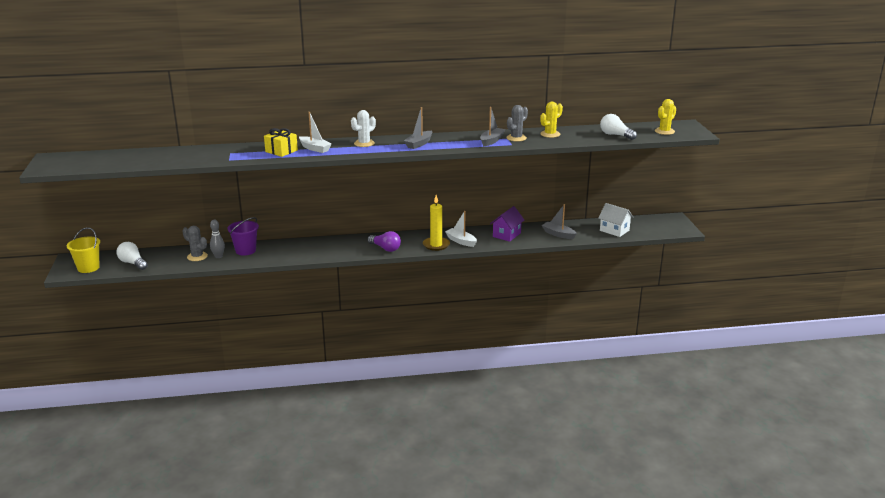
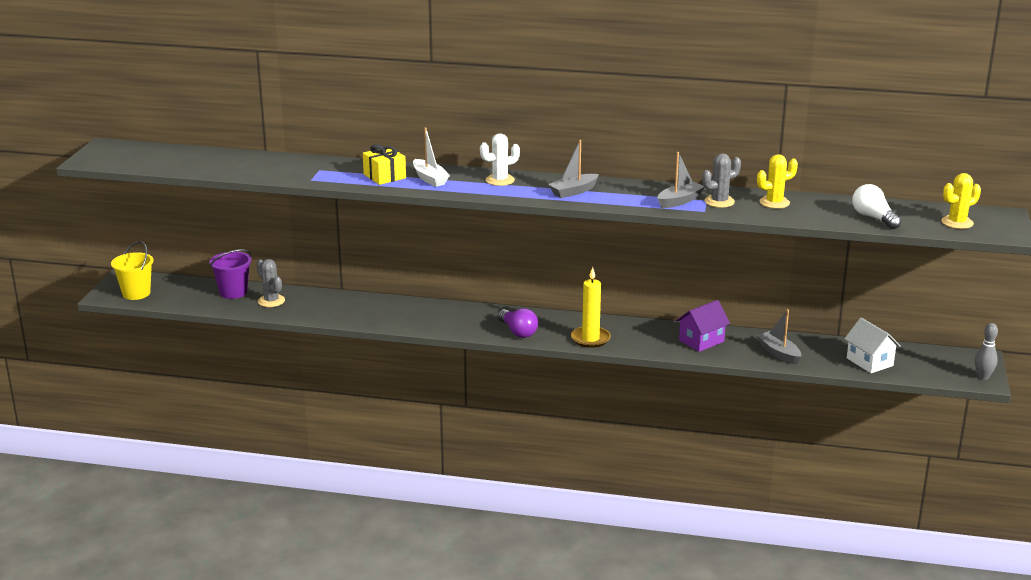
camera: 20 degrees right, 0 degrees up
white light bulb [116,242,148,270] -> none
grey bowling pin [210,220,225,258] -> grey bowling pin moved to [975,323,998,380]
purple bucket [228,217,259,255] -> purple bucket moved to [209,249,251,299]
white boat [445,211,477,247] -> none

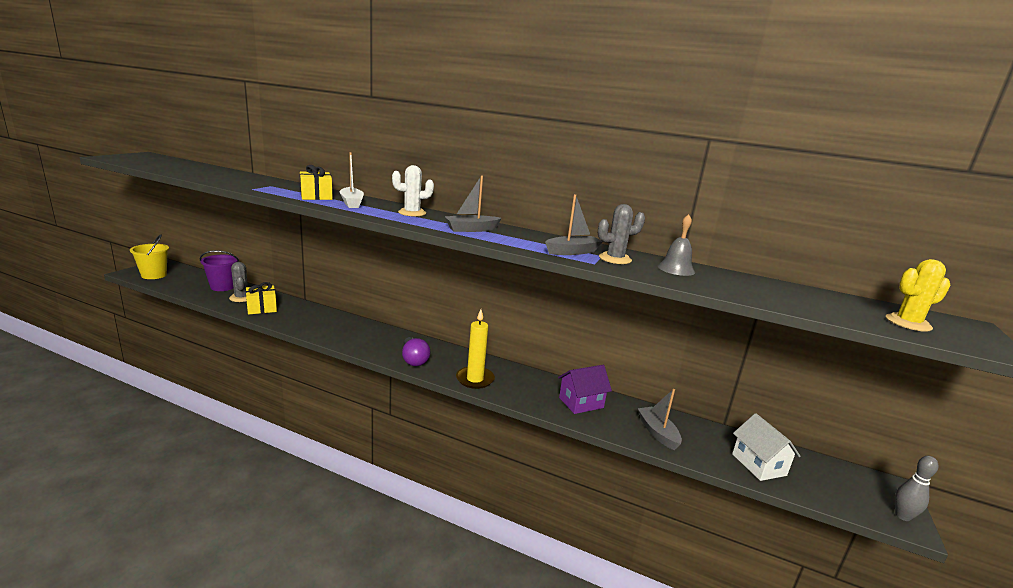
camera: 10 degrees right, 5 degrees down
yellow cactus [757,154,798,209] -> grey bell [658,214,695,276]
white light bulb [852,184,902,229] -> none
none -> yellow gift [246,282,277,315]

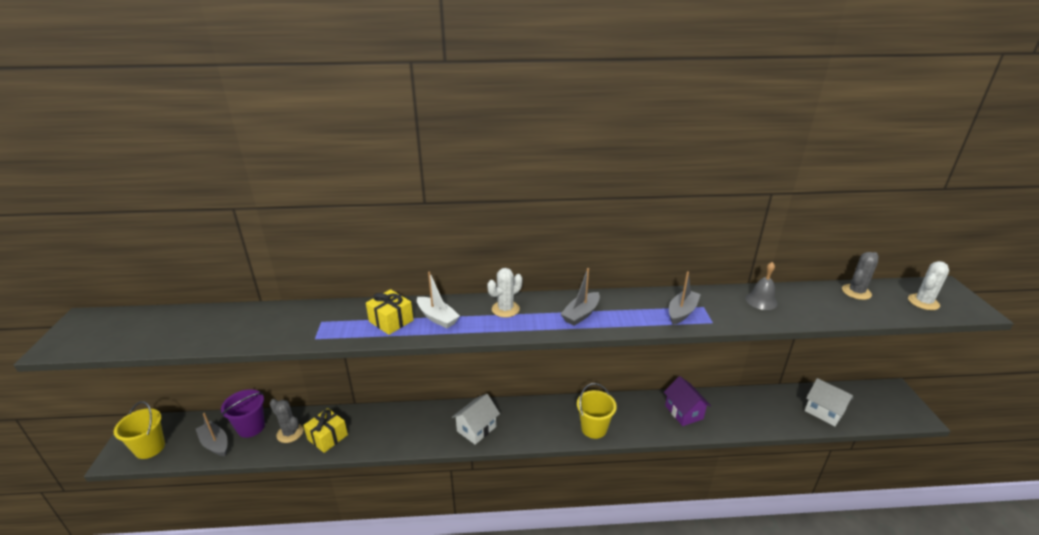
camera: 25 degrees left, 10 degrees up
purple light bulb [402,337,430,366] -> none
yellow candle [456,309,495,389] -> yellow bucket [577,383,617,439]
purple house [558,365,612,414] -> purple house turned 60 degrees counterclockwise [664,376,711,426]
grey cactus [598,204,645,264] -> grey cactus moved to [842,252,879,300]
grey boat [638,389,682,450] -> grey boat moved to [196,413,227,456]
yellow cactus [886,259,950,332] -> white cactus [908,261,949,310]
grey bowling pin [895,456,939,521] -> none
none -> white house [452,394,500,445]

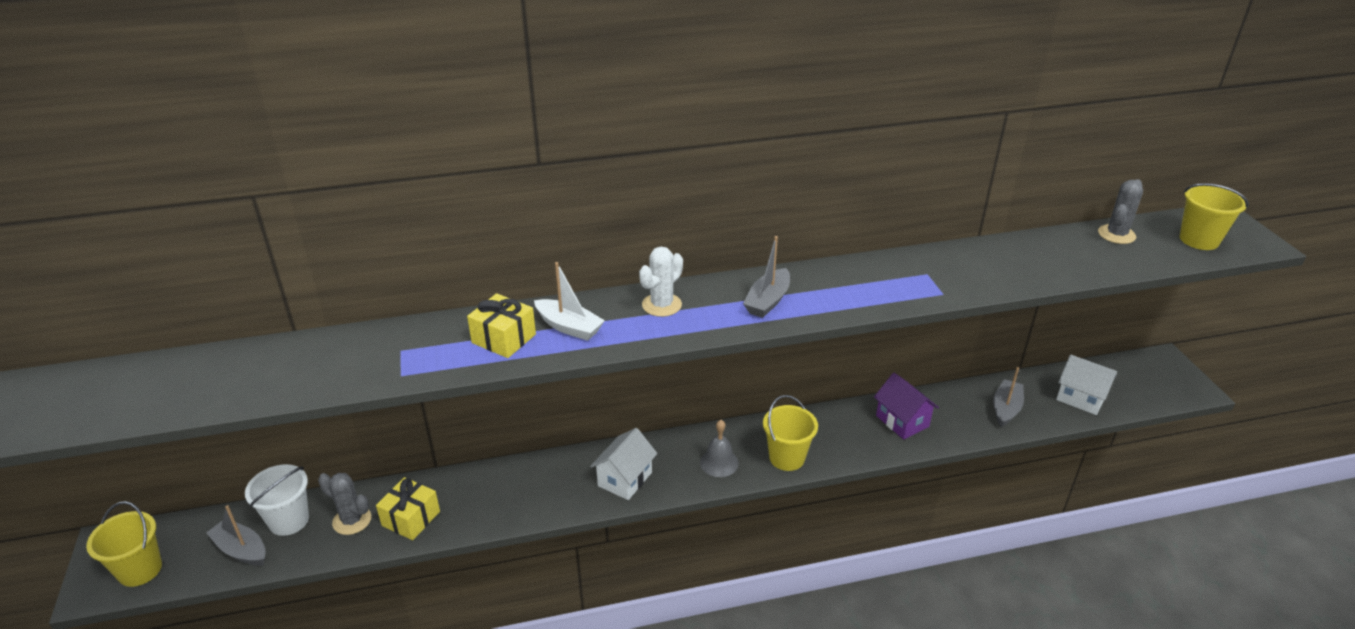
camera: 10 degrees left, 5 degrees up
purple bucket [221,389,265,438] -> white bucket [245,464,309,536]
grey boat [669,271,701,325] -> grey boat moved to [993,367,1024,427]
grey bell [746,262,777,310] -> grey bell moved to [700,420,739,477]
white cactus [908,261,949,310] -> yellow bucket [1180,183,1249,250]

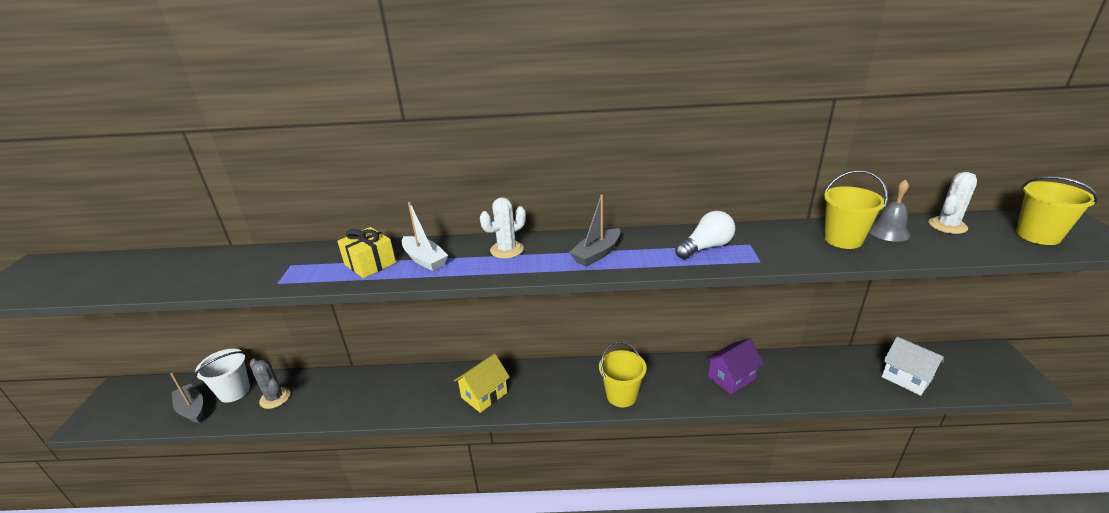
camera: 15 degrees right, 5 degrees down
yellow bucket [86,501,162,587] -> yellow bucket moved to [824,170,888,249]
yellow gift [376,477,440,540] -> none
white house [590,428,657,500] -> yellow house [454,354,510,413]
grey bell [700,420,739,477] -> grey bell moved to [869,179,910,242]
purple house [874,373,939,440] -> purple house turned 75 degrees clockwise [706,338,764,394]
grey boat [993,367,1024,427] -> none
grey cactus [1098,179,1143,244] -> white cactus [928,172,977,234]
none -> white light bulb [675,211,735,259]

